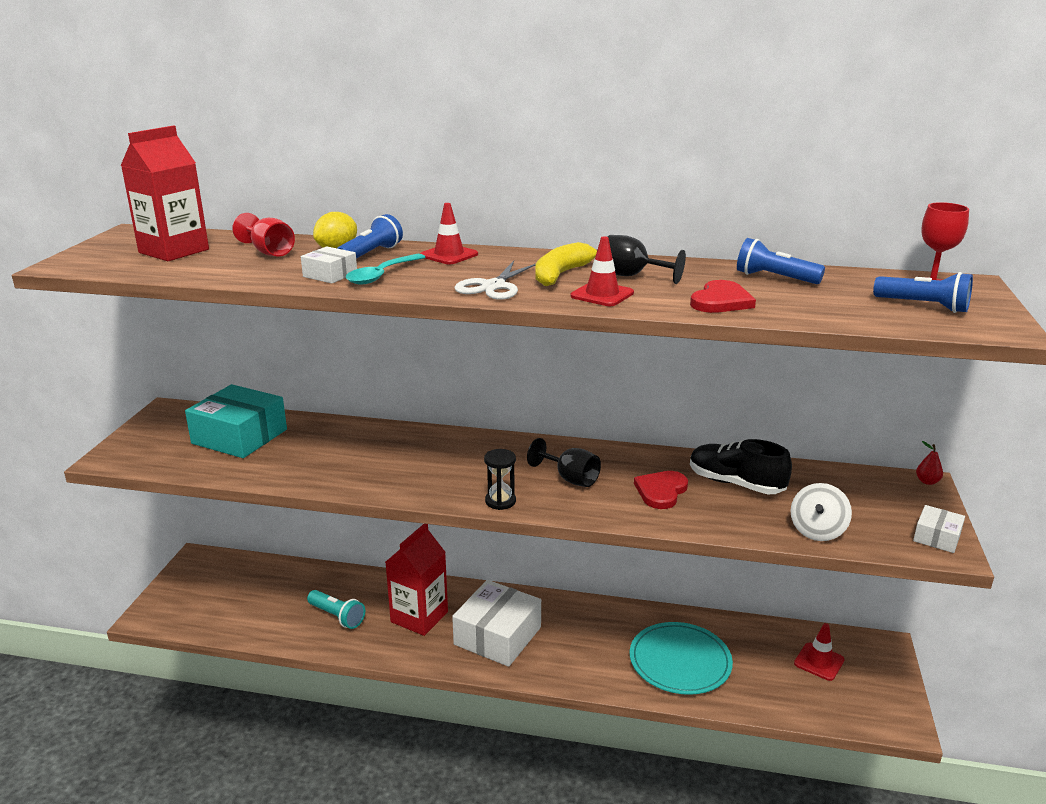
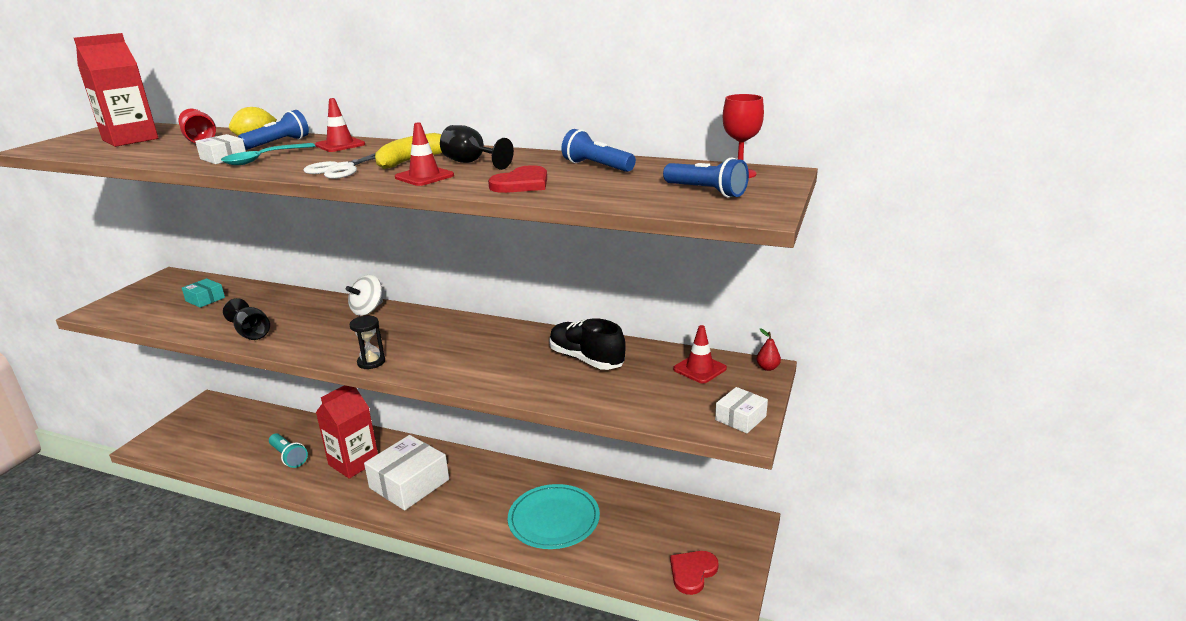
camera: 10 degrees right, 0 degrees up
turquoise box [185,384,287,458] -> turquoise box [182,278,225,308], size x0.48
black goblet [527,438,601,487] -> black goblet moved to [223,298,270,340]
red heart [634,471,688,509] -> red heart moved to [670,551,719,595]
white spinning top [791,483,852,541] -> white spinning top moved to [346,275,383,316]
red traffic cone [794,623,845,681] -> red traffic cone moved to [673,325,727,383]

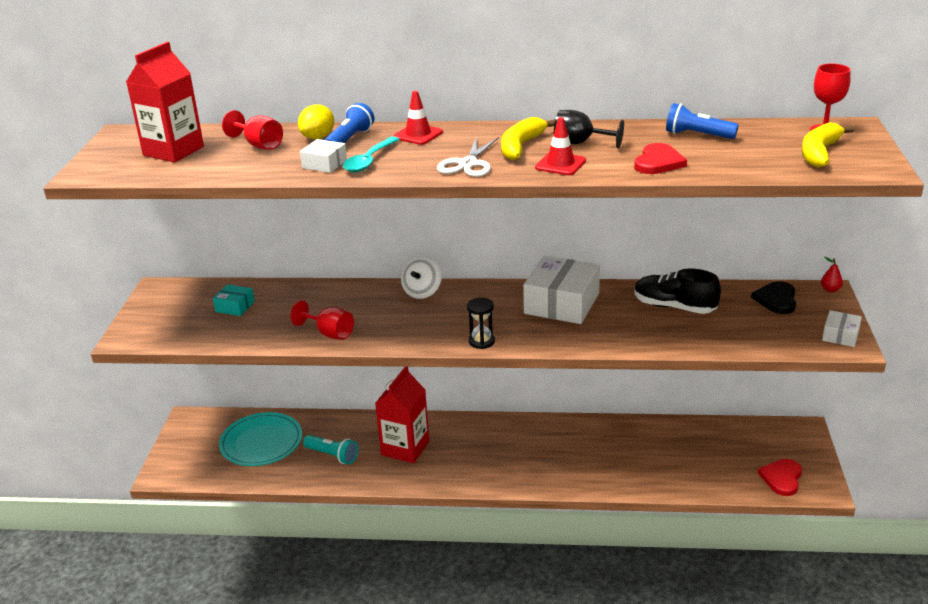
camera: 15 degrees left, 5 degrees up
black goblet [223,298,270,340] -> red goblet [291,300,354,340]
white box [364,435,449,510] -> white box moved to [523,256,600,324]
turquoise plate [508,484,600,549] -> turquoise plate moved to [219,412,302,466]
blue flashlight [663,157,749,198] -> yellow banana [802,122,854,168]
red traffic cone [673,325,727,383] -> black heart [751,281,796,314]

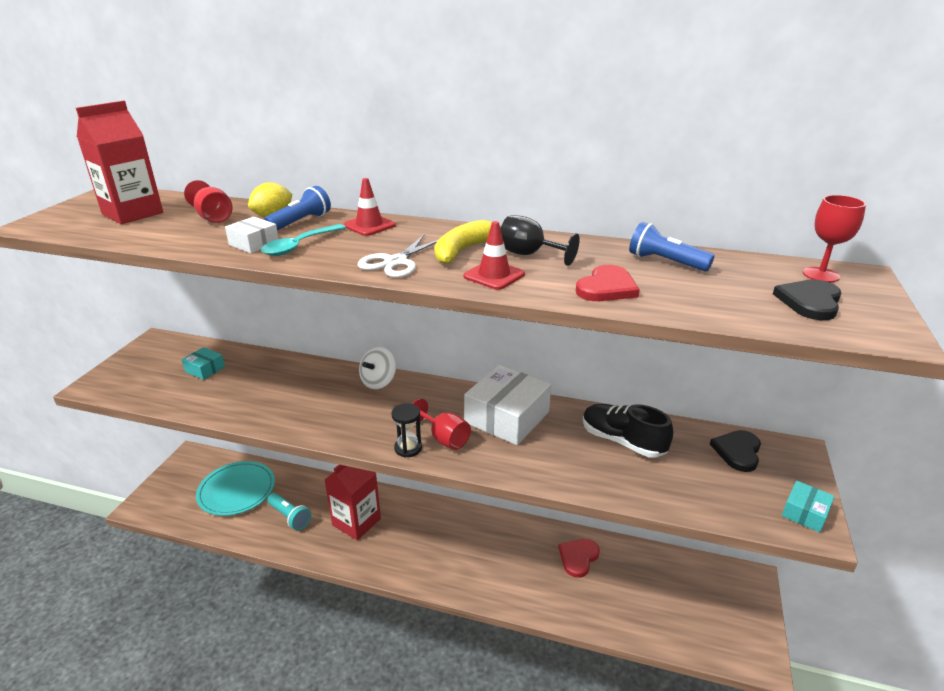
camera: 10 degrees right, 0 degrees up
red goblet [291,300,354,340] -> red goblet moved to [412,399,471,450]
red heart [758,459,802,496] -> red heart moved to [558,539,600,578]
yellow banana [802,122,854,168] -> black heart [773,279,841,320]
red pear [821,257,843,292] -> none
white box [822,310,862,347] -> turquoise box [782,481,835,532]

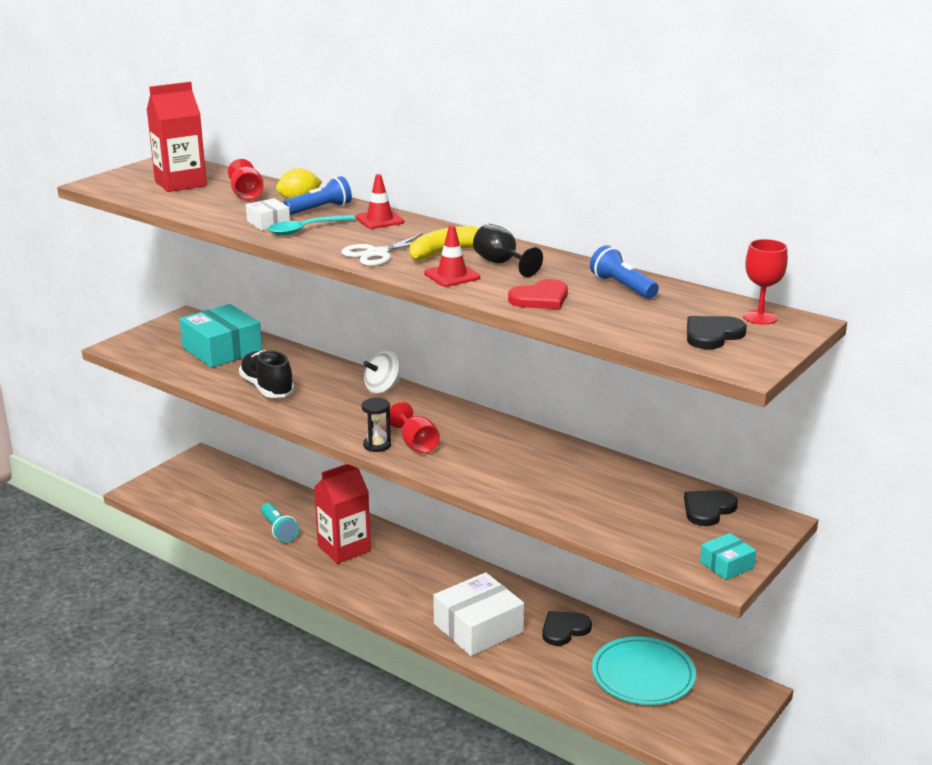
camera: 20 degrees right, 5 degrees down
turquoise box [182,347,225,380] -> turquoise box [180,304,262,368], size x2.07
turquoise plate [196,461,275,516] -> turquoise plate moved to [592,636,696,705]
white box [464,365,551,445] -> white box moved to [433,572,524,656]
red heart [558,539,600,578] -> black heart [542,611,592,646]
black shoe [583,404,673,458] -> black shoe moved to [239,350,295,398]

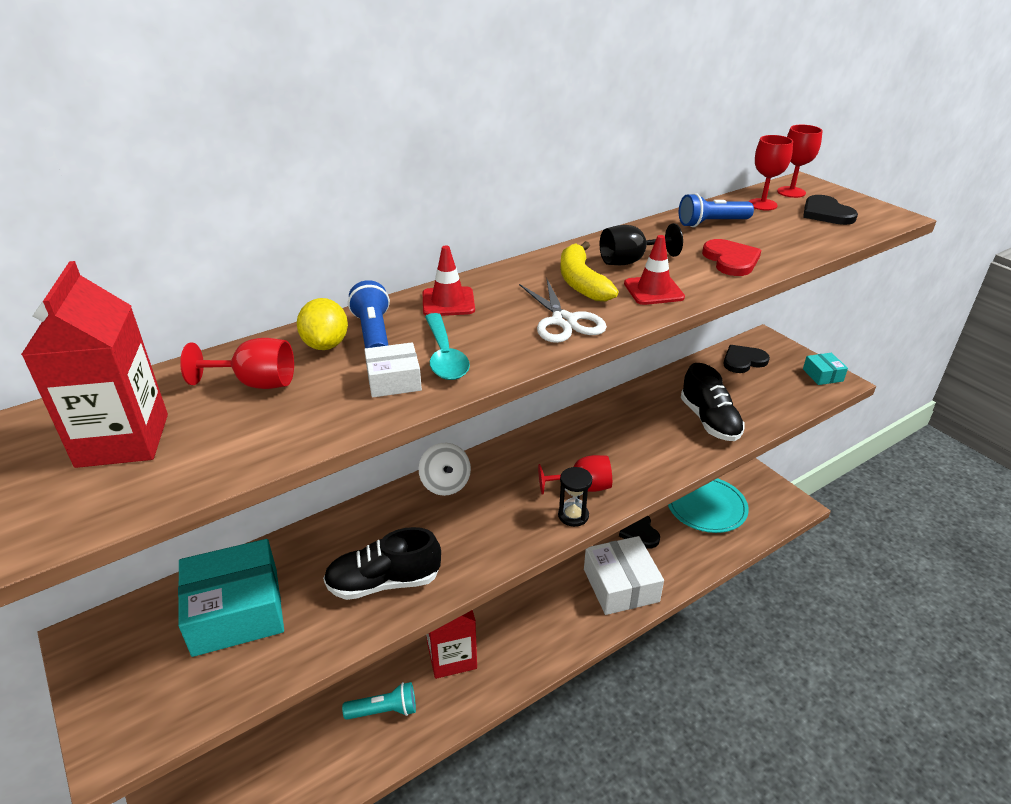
camera: 70 degrees left, 10 degrees up
black heart [684,490,738,526] -> black heart turned 90 degrees clockwise [723,345,770,373]
none -> black shoe [681,363,745,441]
none -> red goblet [748,135,793,210]

